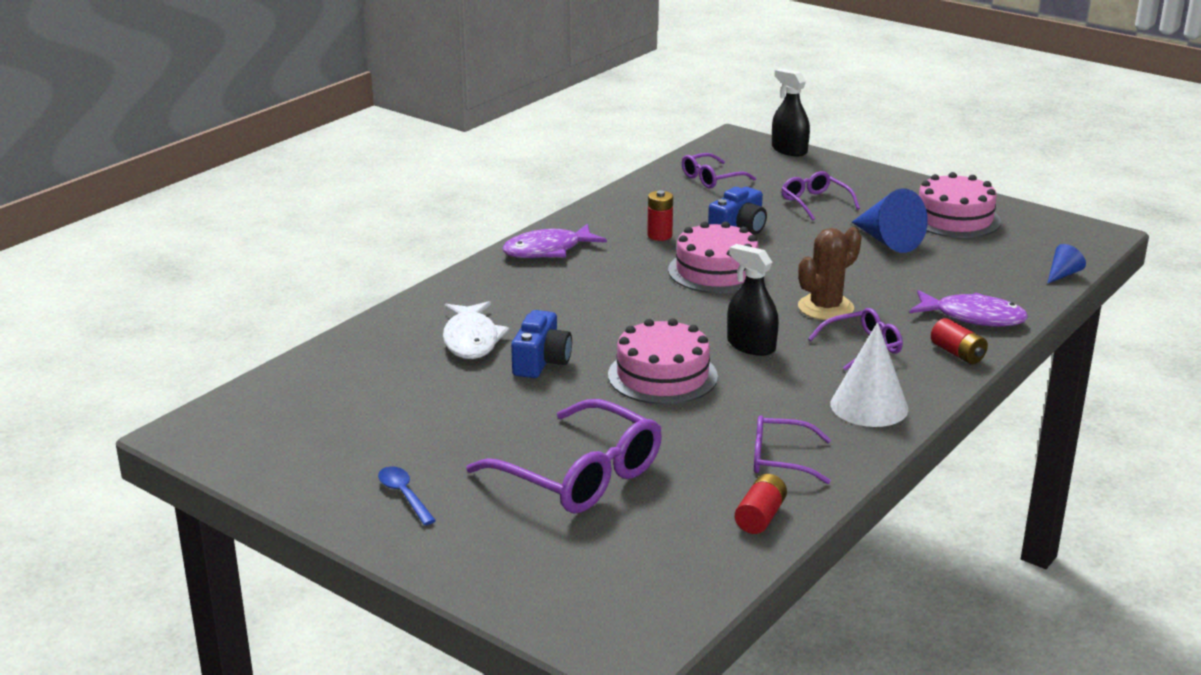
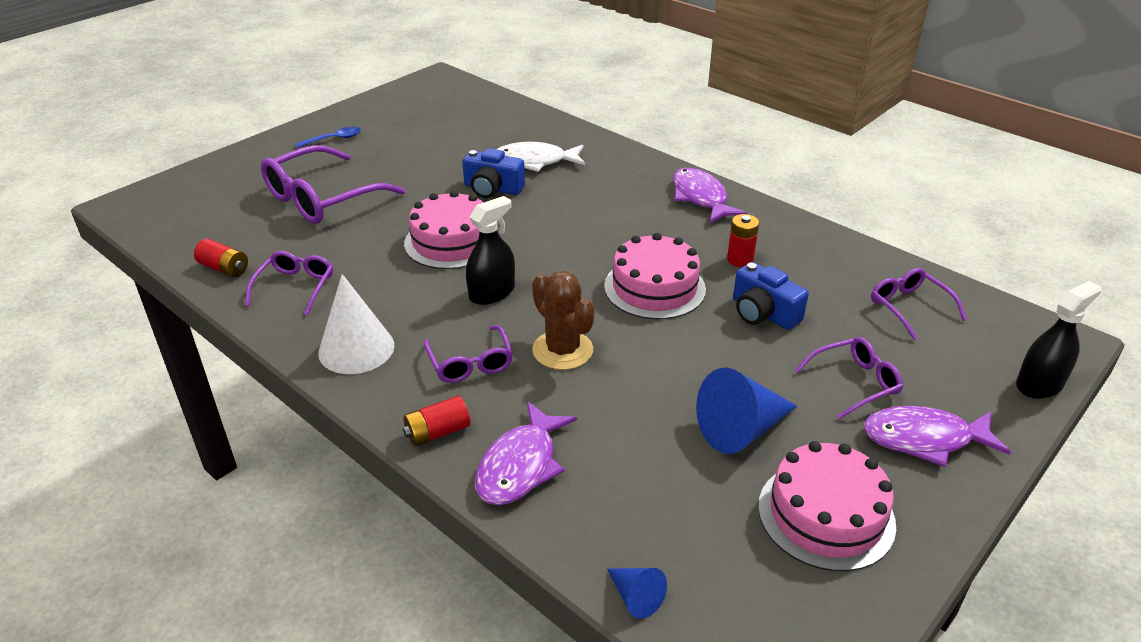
camera: 95 degrees right, 10 degrees up
none -> purple fish [864,406,1011,467]

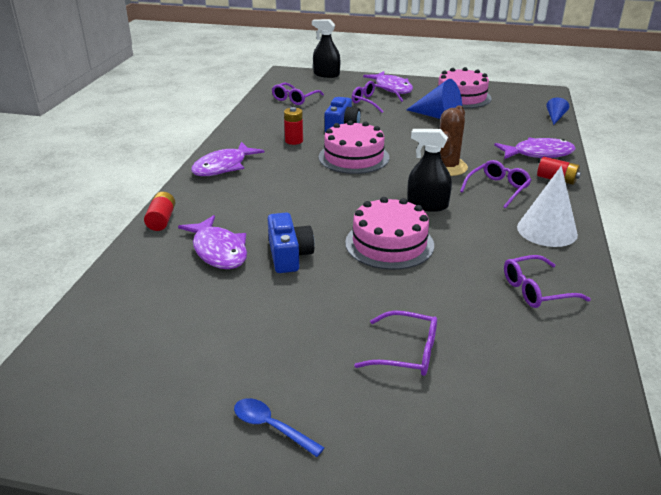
camera: 120 degrees left, 5 degrees down
red battery [194,239,248,277] -> red battery moved to [144,192,175,231]
purple glasses [261,145,405,224] -> purple glasses [354,310,437,376], size x0.55
white fish [496,142,585,172] -> purple fish [178,215,247,269]

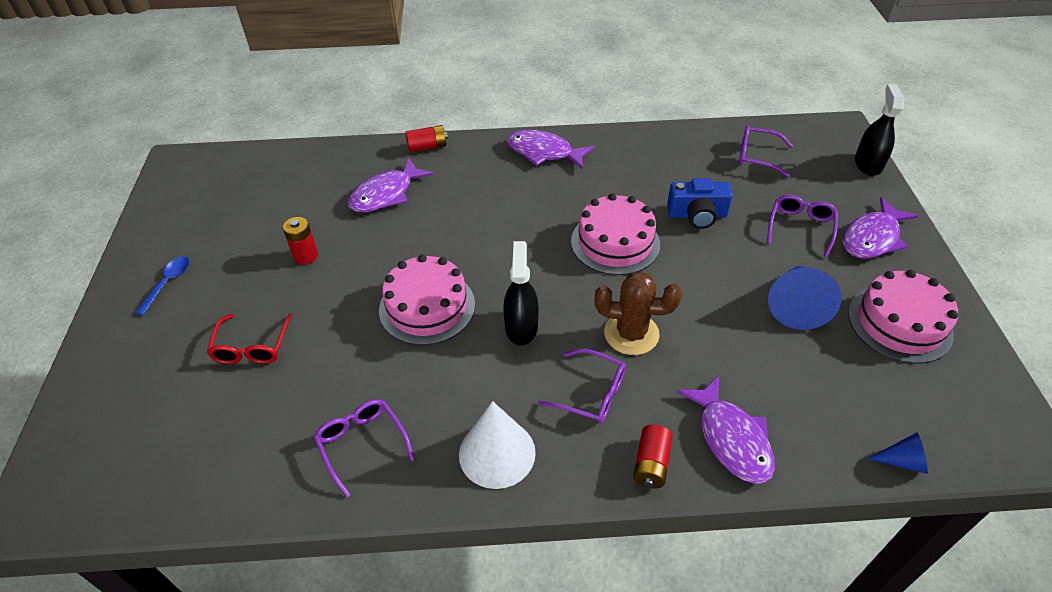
camera: 75 degrees right, 15 degrees up
blue camera [268,213,314,273] -> none
red battery [284,107,303,145] -> red battery moved to [283,217,318,265]
purple glasses [354,310,437,376] -> red glasses [207,313,293,364]

